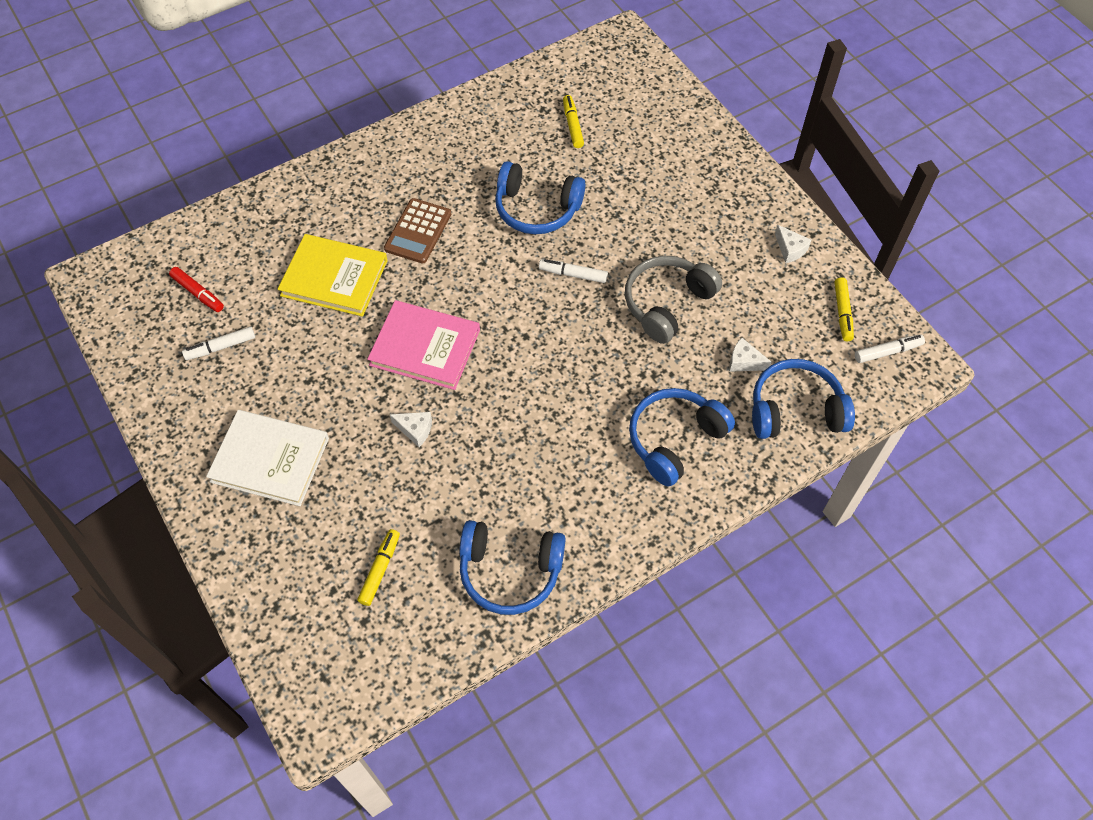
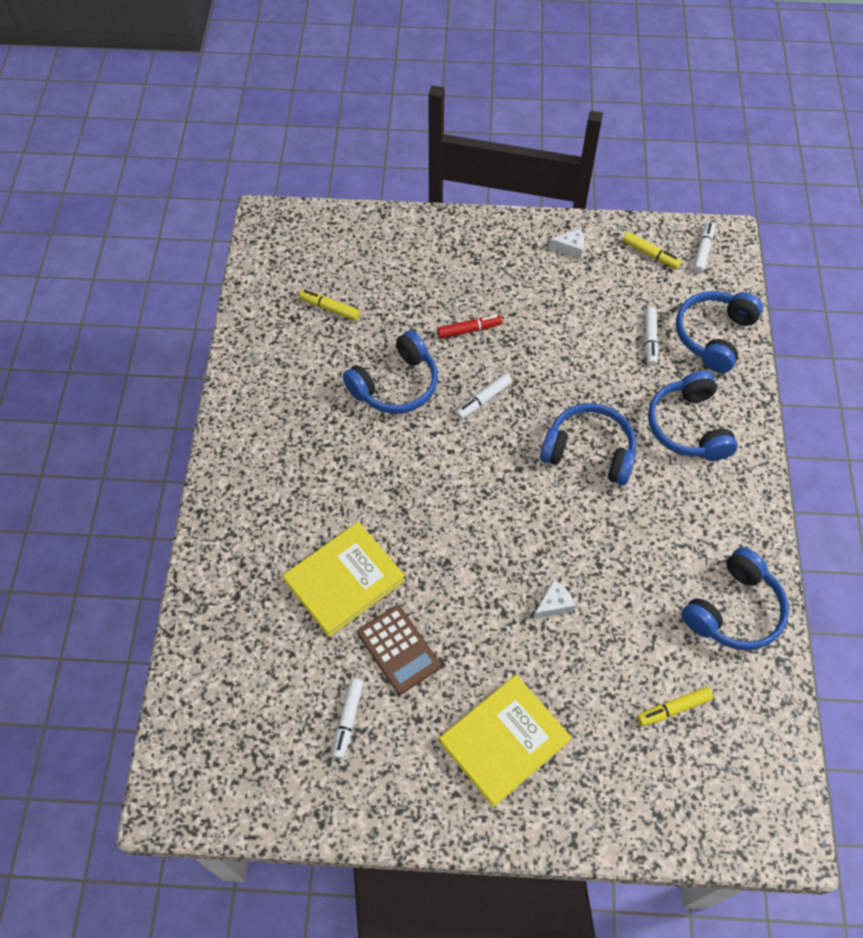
camera: 55 degrees left, 0 degrees up
red marker [169,267,224,312] -> red marker moved to [437,315,502,339]
white book [206,410,329,506] -> yellow book [439,675,572,807]
yellow marker [357,529,400,606] -> yellow marker turned 75 degrees counterclockwise [637,687,713,726]
pink book [367,300,480,390] -> none
brown calculator [384,198,451,263] -> brown calculator moved to [357,605,441,694]
grey headphones [625,256,722,344] -> none
white cheese [729,338,771,372] -> white marker [645,307,658,366]
none -> blue headphones [540,403,636,485]

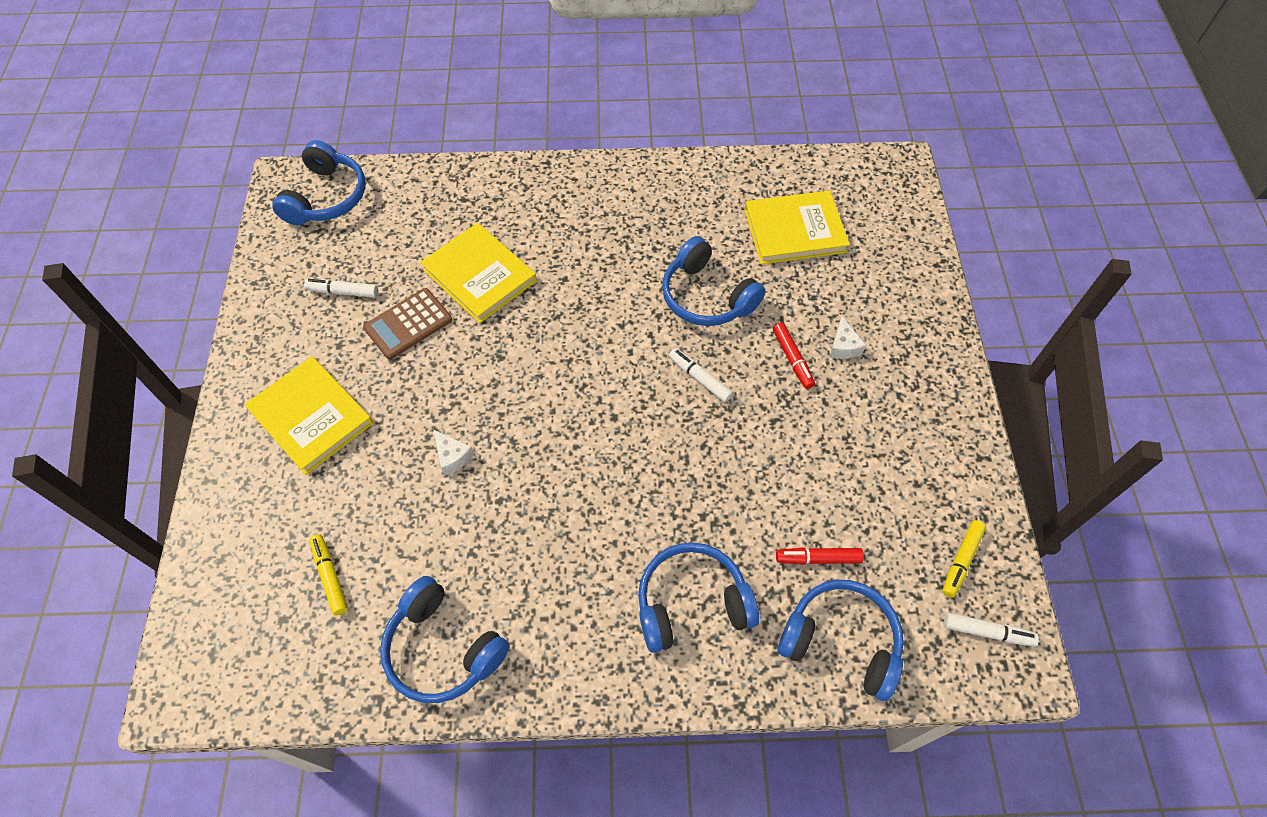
camera: 85 degrees right, 0 degrees up
yellow marker [299,289,360,321] -> yellow book [744,190,850,264]
blue headphones [540,403,636,485] -> blue headphones moved to [272,140,365,225]
white cheese [549,228,585,259] -> white cheese moved to [829,316,866,359]
white marker [645,307,658,366] -> red marker [776,547,864,565]

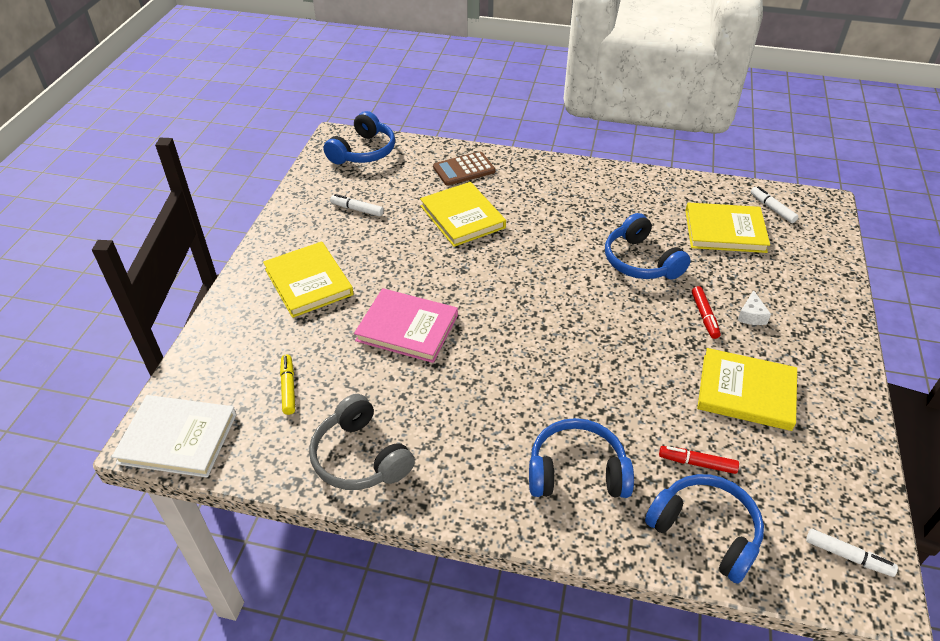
camera: 15 degrees right, 15 degrees down
brown calculator [363,288,452,360] -> brown calculator moved to [433,152,495,186]
blue headphones [380,576,509,703] -> grey headphones [309,394,415,490]
white cheese [434,430,474,476] -> pink book [354,288,458,363]
white marker [669,348,733,403] -> white marker moved to [750,186,799,223]
yellow marker [942,520,986,598] -> none
none -> white book [112,395,237,478]
none -> yellow book [697,348,797,431]

